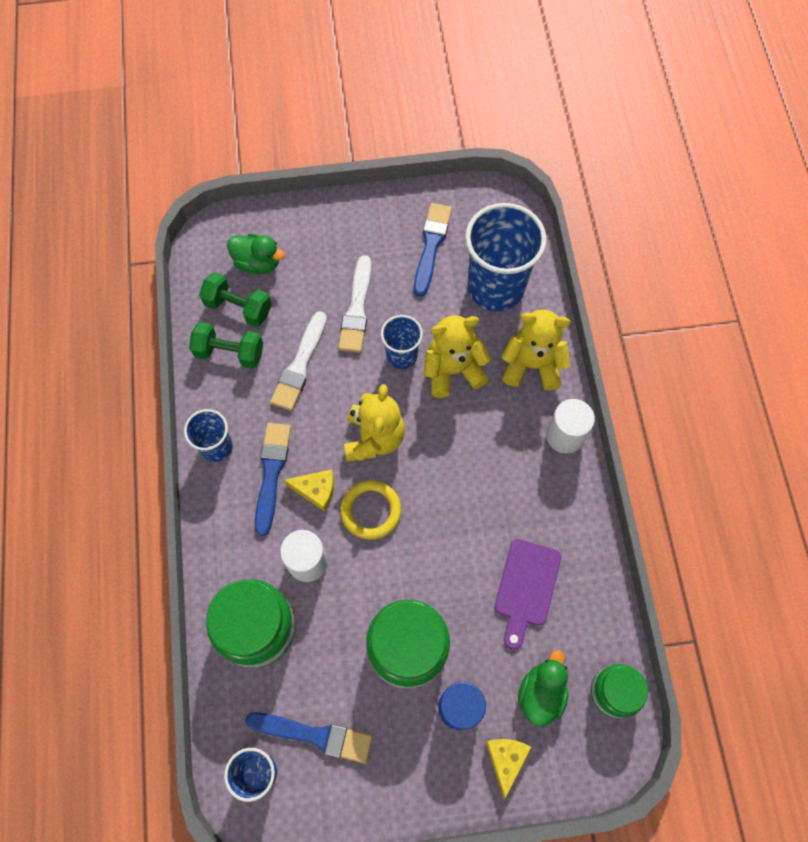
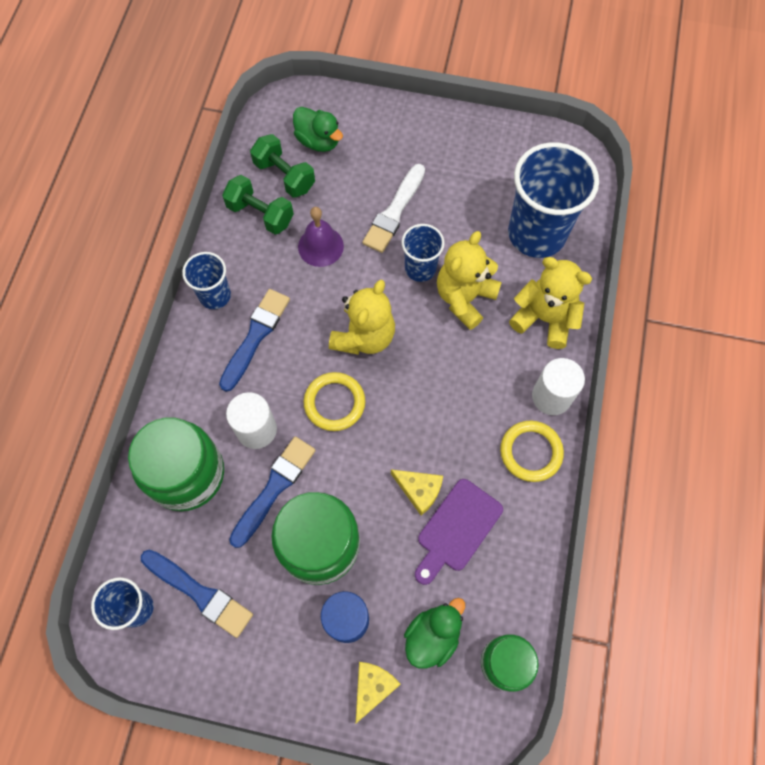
camera: 20 degrees right, 0 degrees up
white brush [270,311,327,411] -> purple bell [298,207,344,267]
yellow cheese [284,469,334,512] -> yellow cheese moved to [391,469,443,515]
blue brush [414,203,452,297] -> blue brush moved to [229,437,316,548]
yellow teddy bear [424,315,491,398] -> yellow teddy bear turned 60 degrees counterclockwise [437,231,502,330]
none -> yellow ring [500,421,564,482]

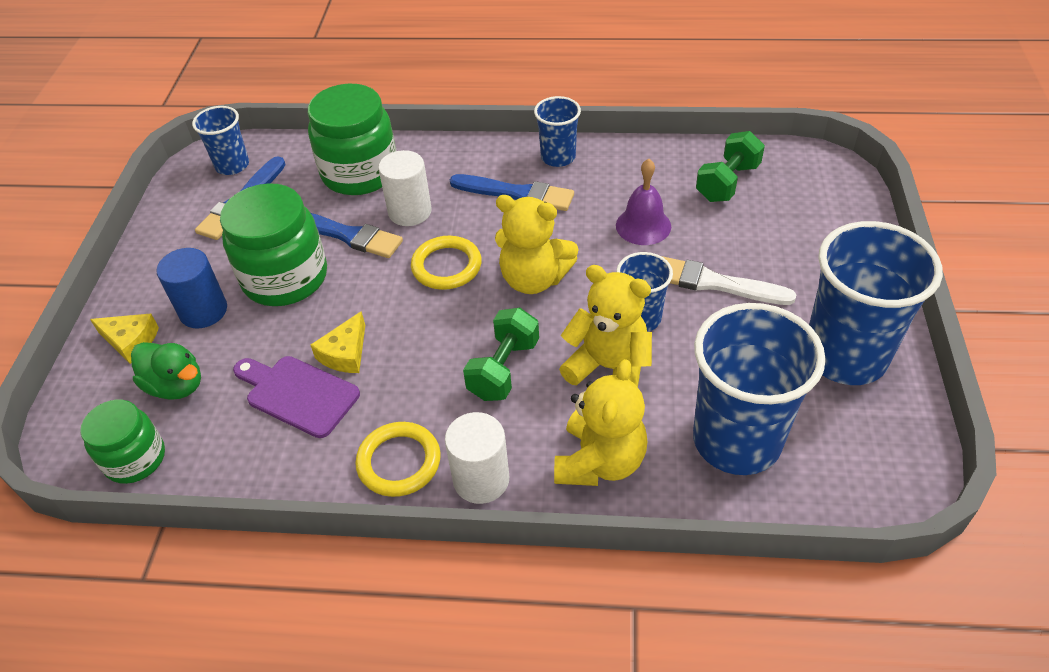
camera: 85 degrees right, 20 degrees down
green dumbbell [222,175,294,235] -> green dumbbell moved to [463,308,539,401]
green duck [293,107,343,152] -> none
none -> blue cup [809,221,943,385]

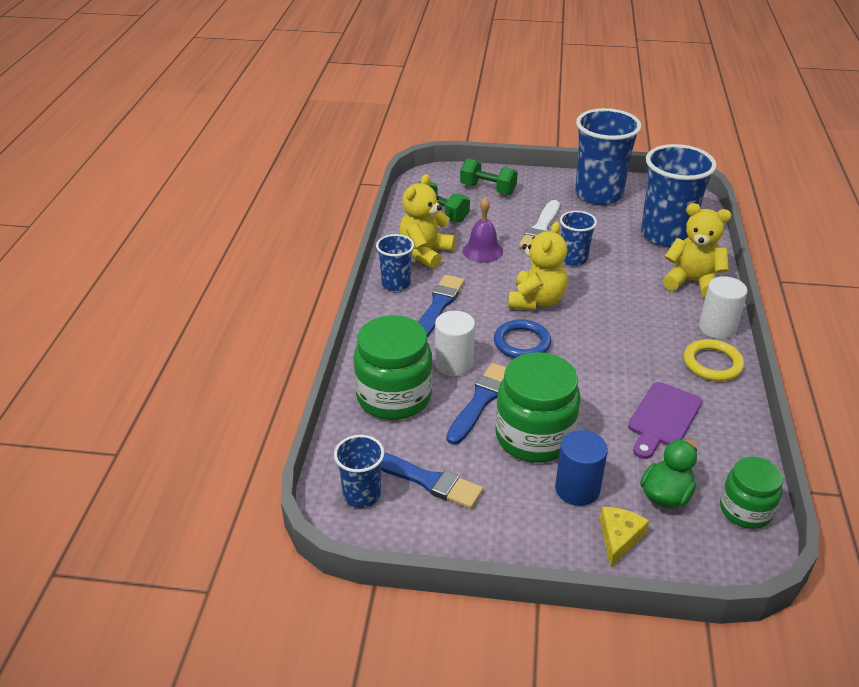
camera: 90 degrees left, 10 degrees down
yellow cheese [311,311,365,373] -> none
yellow ring [411,236,482,290] -> blue ring [494,319,551,358]
green dumbbell [463,308,539,401] -> green dumbbell moved to [460,159,518,195]
yellow teddy bear [559,265,652,387] -> yellow teddy bear moved to [399,174,455,269]

